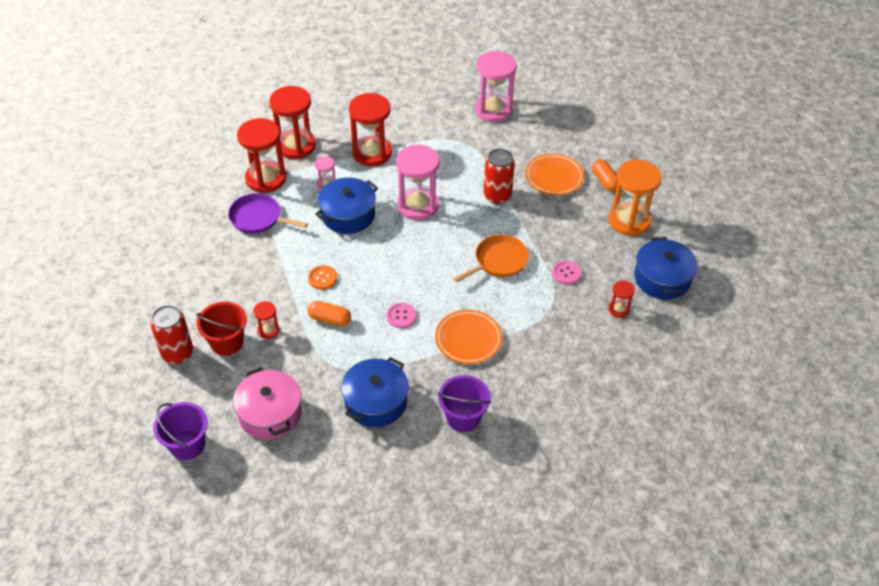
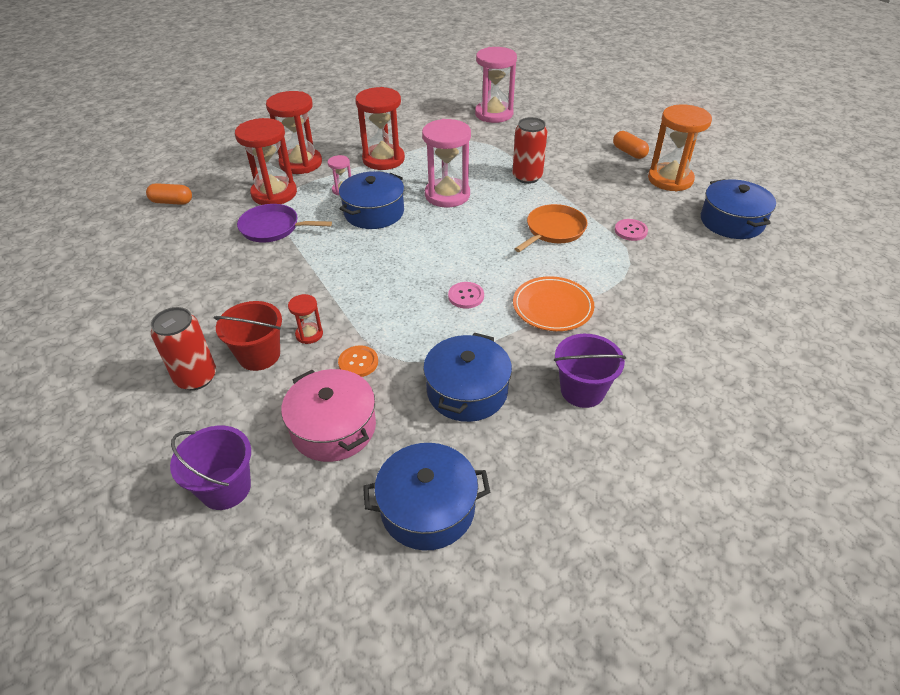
camera: 10 degrees left, 5 degrees down
orange button [308,265,337,290] -> orange button moved to [338,345,378,377]
orange capsule [308,301,351,326] -> orange capsule moved to [146,183,192,205]
orange plate [525,153,584,195] -> none
red hourglass [608,281,635,318] -> none
none -> blue pot [363,443,490,551]

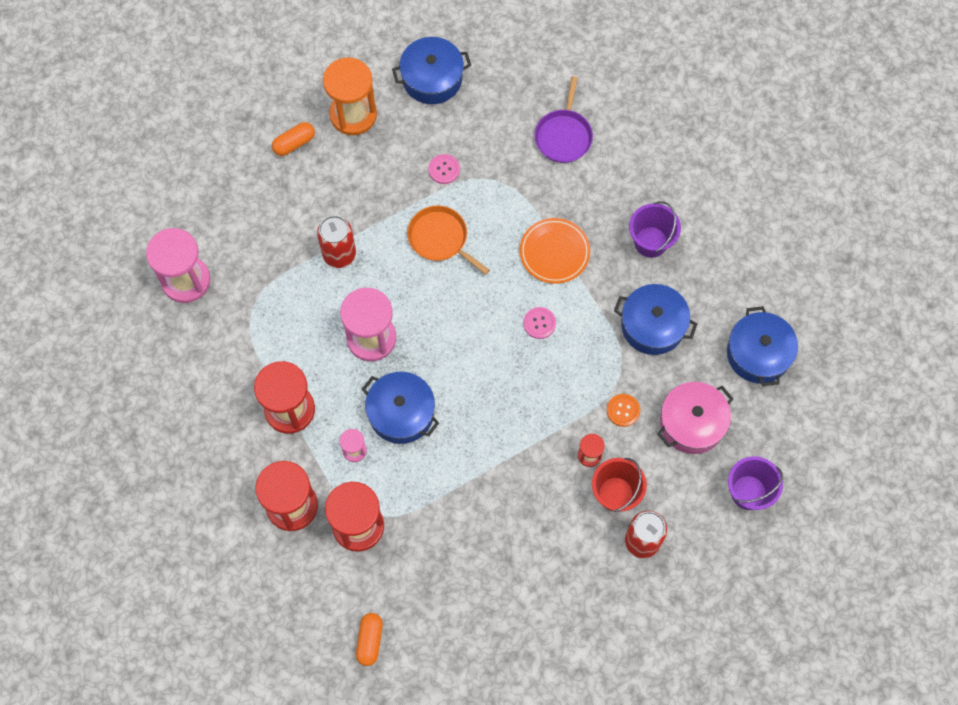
camera: 90 degrees left, 25 degrees up
purple pan [237,204,332,243] -> purple pan moved to [534,76,593,163]

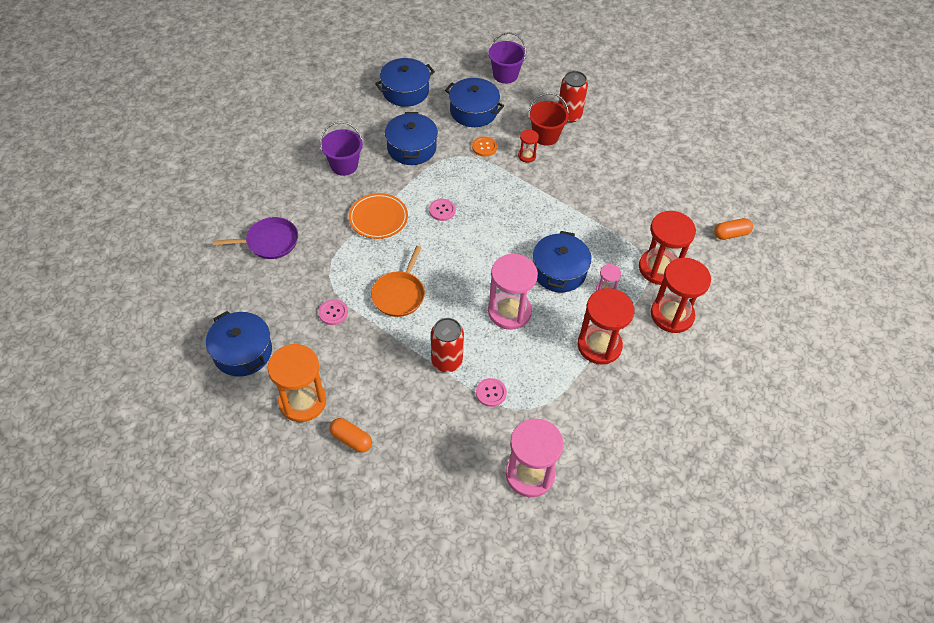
camera: 115 degrees left, 15 degrees down
pink pot [657,382,733,454] -> blue pot [445,78,504,127]
none -> pink button [476,378,507,407]

